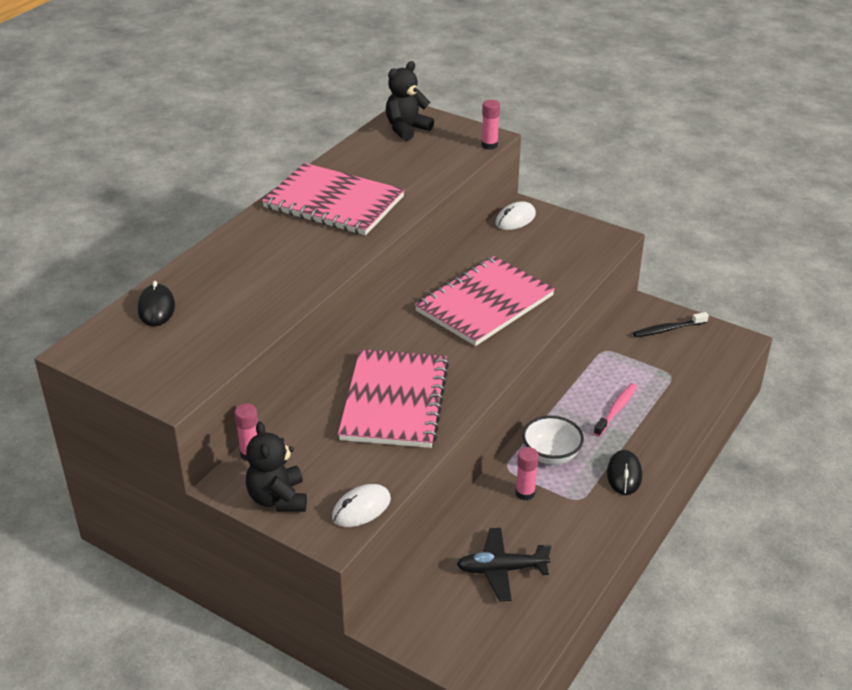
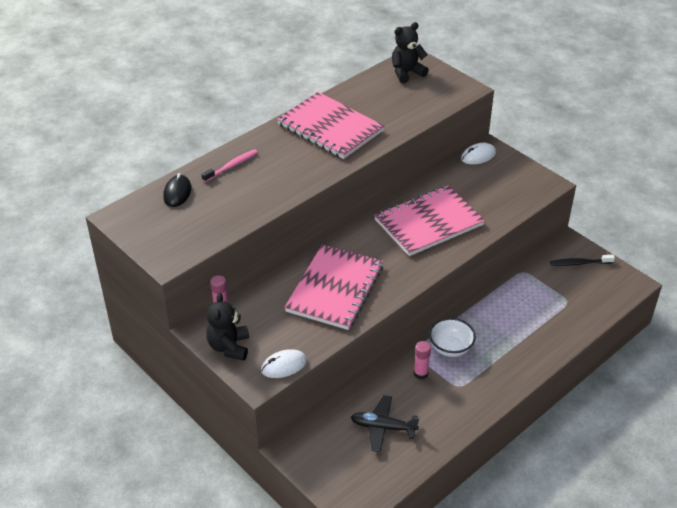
camera: 15 degrees right, 5 degrees up
pink glue stick [481,100,500,150] -> none
pink toothbrush [594,383,637,437] -> pink toothbrush moved to [201,149,258,182]
black mouse [607,450,642,495] -> none

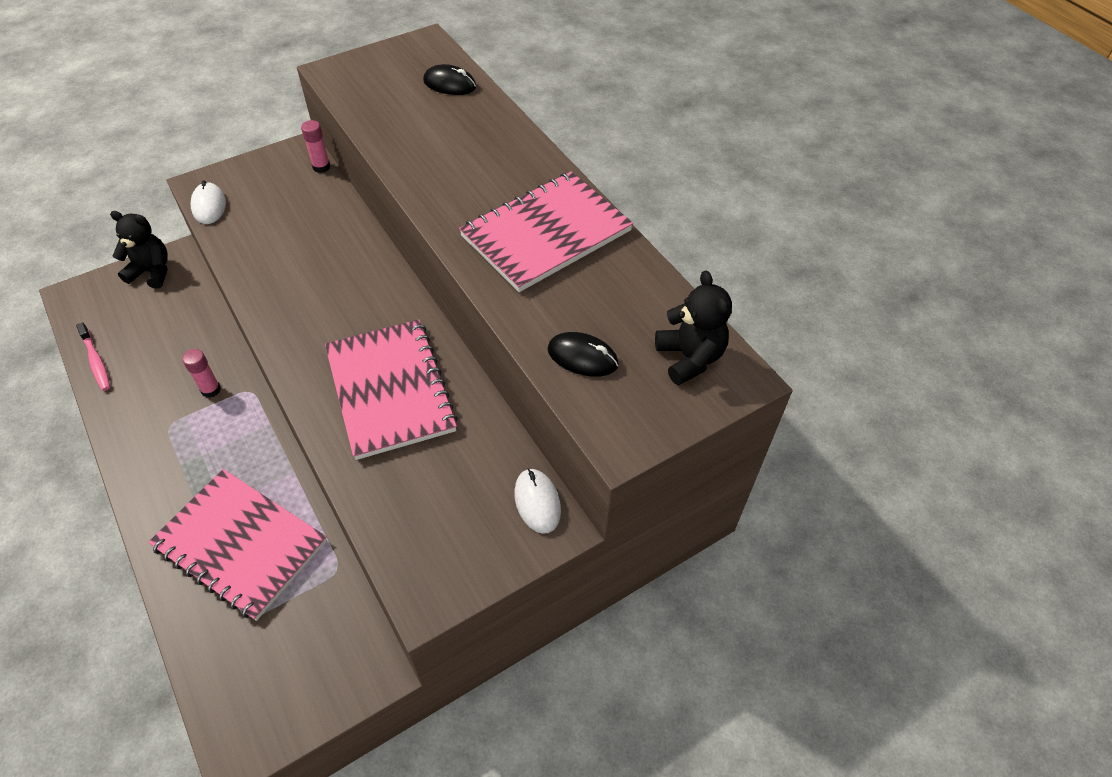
camera: 100 degrees right, 10 degrees up
pink toothbrush [201,149,258,182] -> pink toothbrush moved to [76,322,110,391]
black teddy bear [206,293,249,361] -> black teddy bear moved to [110,211,168,289]
pink notebook [284,244,383,330] -> pink notebook moved to [148,469,327,621]
black plane [351,395,419,452] -> none
white bowl [429,318,476,357] -> none
black toothbrush [550,255,615,266] -> none
none -> black mouse [547,332,619,377]

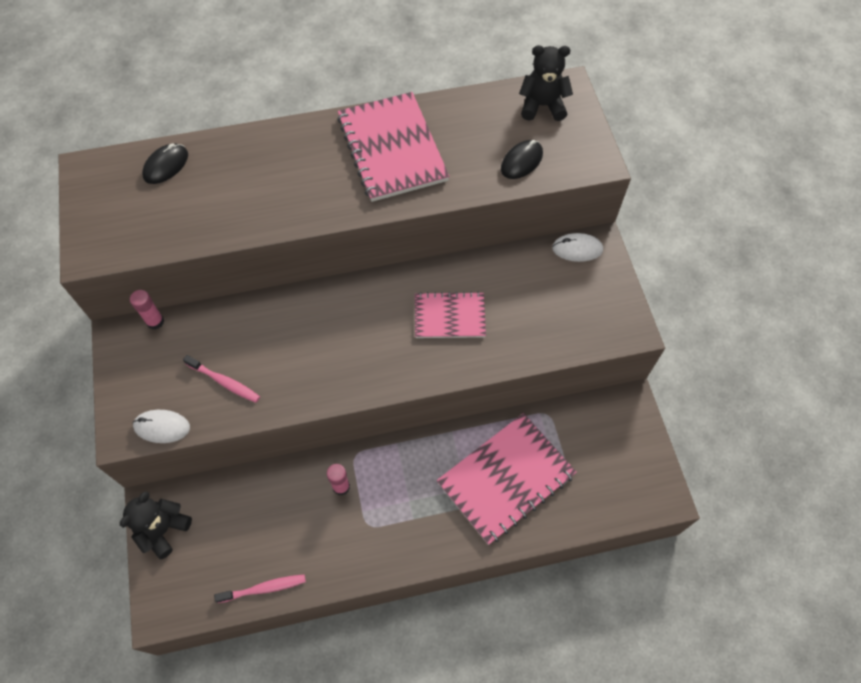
camera: 70 degrees left, 10 degrees up
pink notebook [325,319,458,460] -> pink notebook [415,292,486,338], size x0.61
none -> pink toothbrush [183,355,260,403]

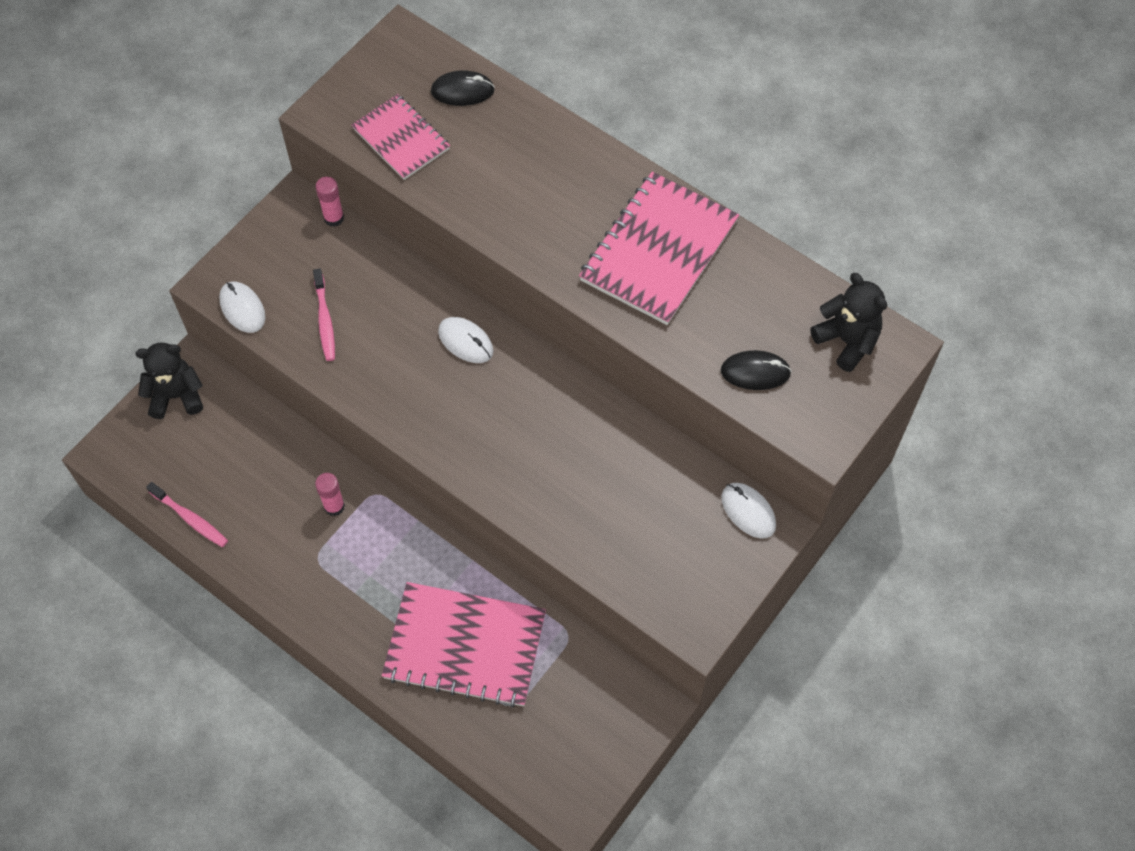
camera: 50 degrees right, 0 degrees up
pink notebook [415,292,486,338] -> pink notebook moved to [351,94,450,180]
none -> white mouse [438,317,493,363]

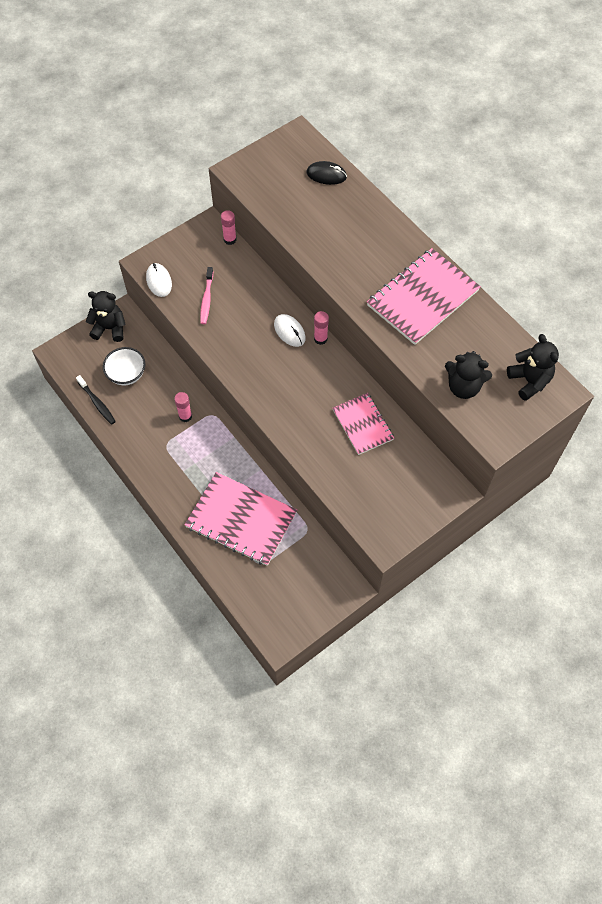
camera: 15 degrees right, 0 degrees up
pink toothbrush [146,482,228,547] -> black toothbrush [76,375,116,425]
pink notebook [351,94,450,180] -> pink notebook moved to [333,393,394,455]
black mouse [721,350,792,390] -> black teddy bear [445,351,492,399]
white mouse [722,483,776,539] -> none
none -> white bowl [103,347,145,385]
none -> pink glue stick [314,311,329,345]

